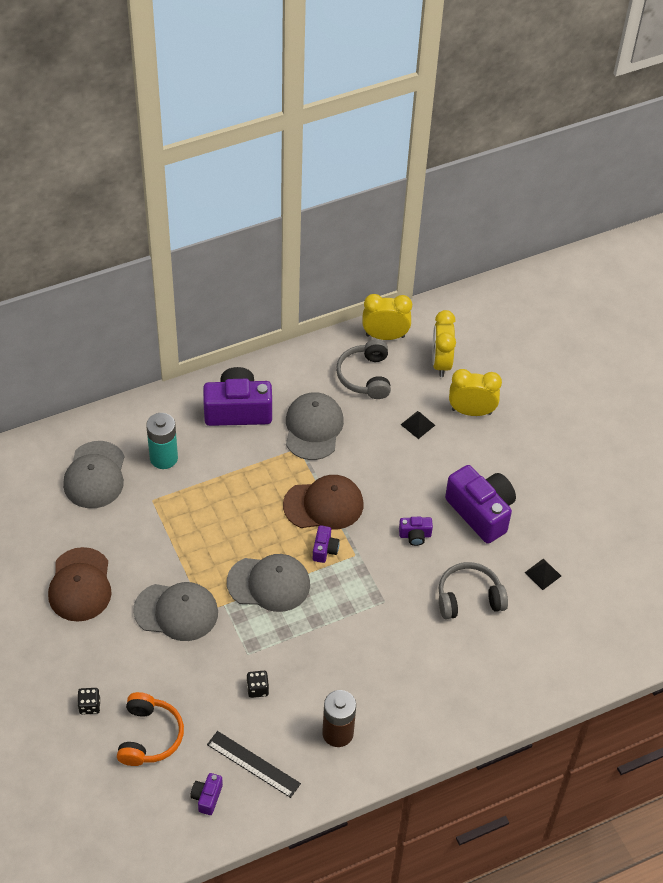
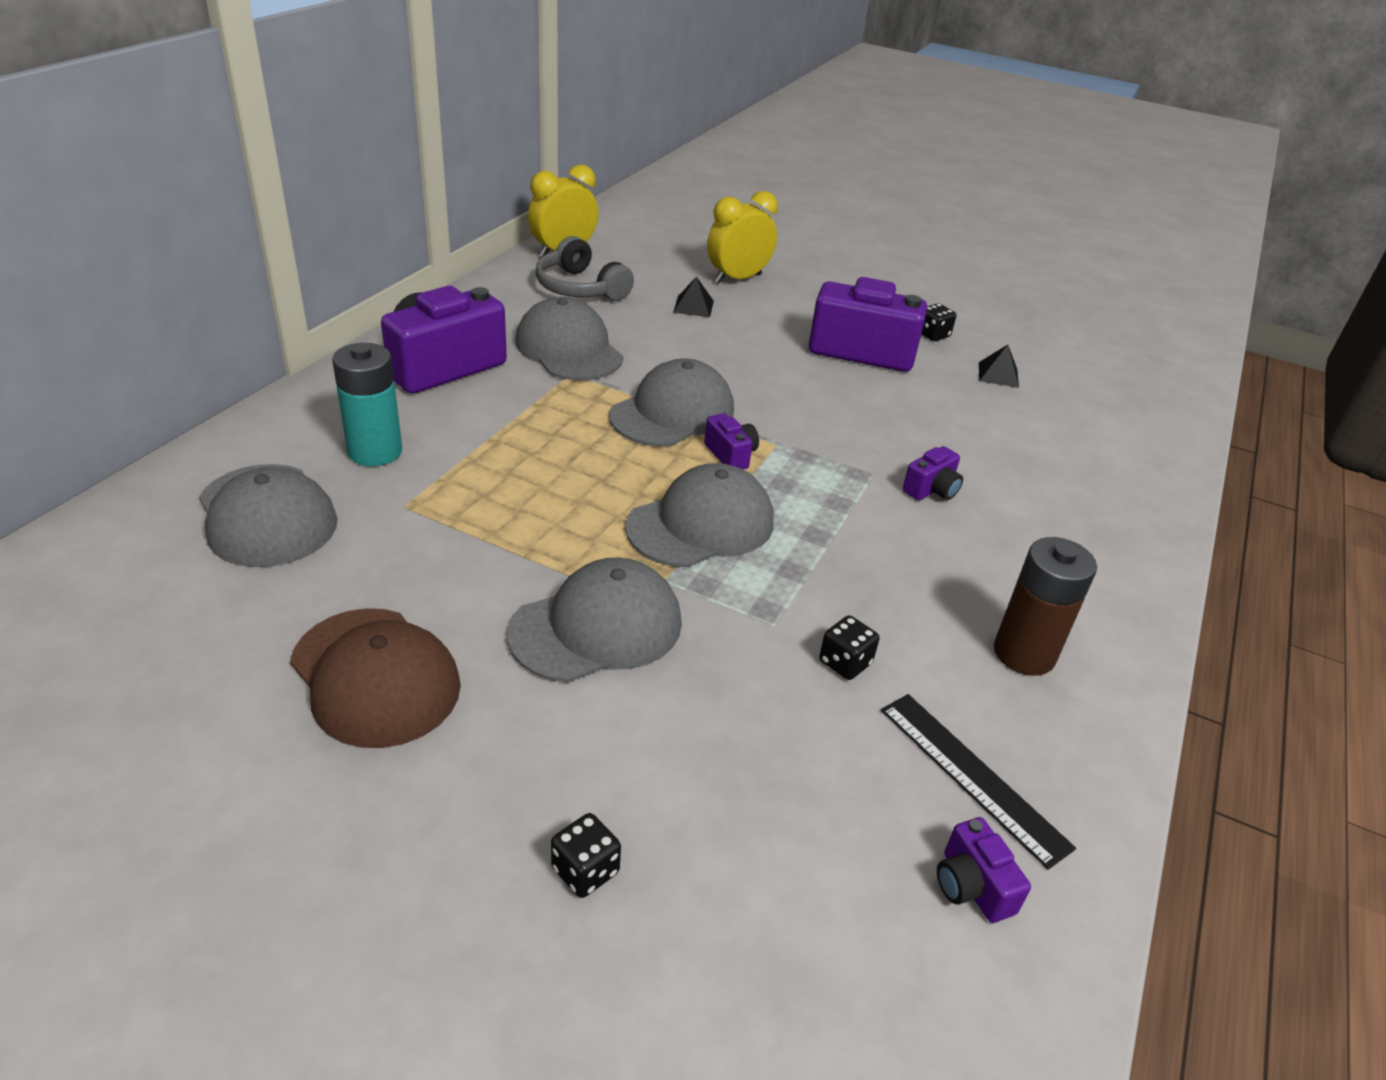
camera: 40 degrees left, 15 degrees down
orange headphones [117,692,184,766] -> none
black ruler [207,731,301,798] -> black ruler turned 60 degrees clockwise [881,694,1076,870]
brown cap [283,475,363,530] -> grey cap [609,358,734,446]
purple camera [399,517,433,546] -> purple camera moved to [903,446,963,500]
yellow clock [432,310,456,377] -> none
grey headphones [438,562,508,620] -> none
none -> black dice [921,303,956,341]

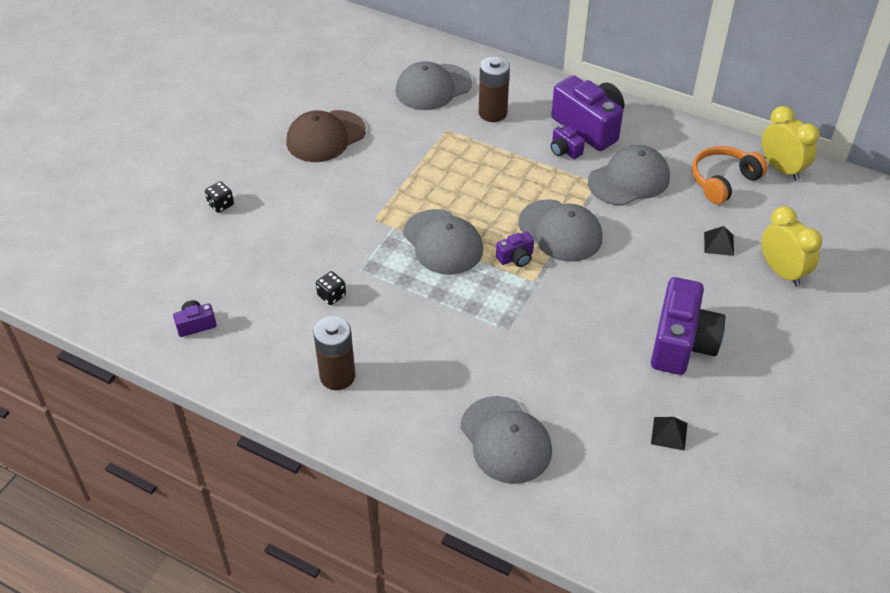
camera: 95 degrees right, 10 degrees up
turquoise battery [332,343,402,466] -> brown battery [479,56,510,122]
grey cap [507,558,682,683] -> grey cap moved to [460,396,552,484]
grey headphones [536,236,634,301] -> orange headphones [692,146,768,204]
black ruler [881,694,1076,870] -> none
purple camera [903,446,963,500] -> purple camera moved to [551,124,585,159]
black dice [921,303,956,341] -> none

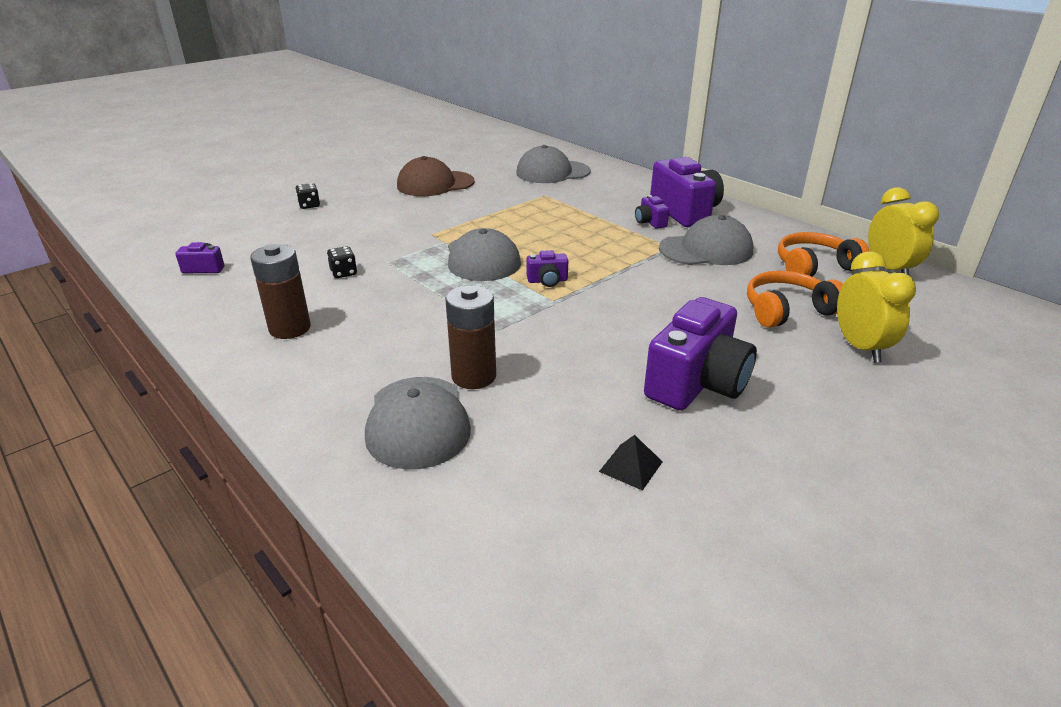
camera: 20 degrees right, 15 degrees down
brown battery [479,56,510,122] -> brown battery moved to [445,285,496,389]
grey cap [518,199,603,262] -> none
black pyramid [704,226,734,256] -> orange headphones [747,271,843,328]

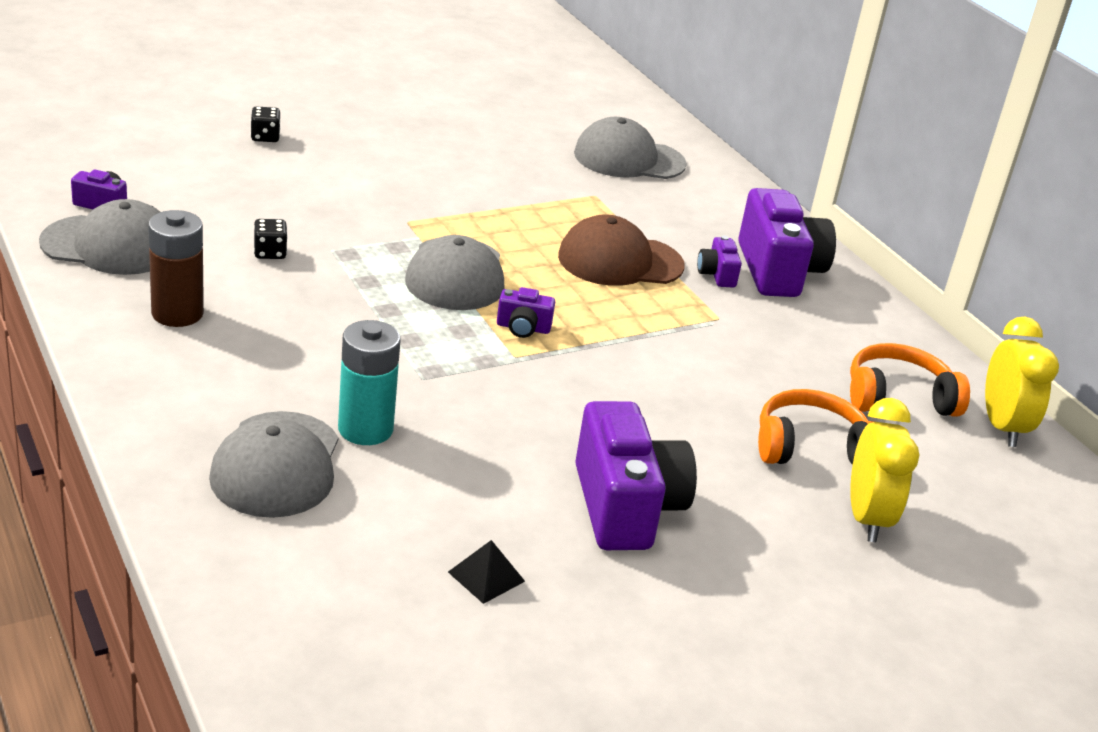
camera: 10 degrees right, 0 degrees up
brown cap [397,156,475,196] -> brown cap moved to [558,214,684,286]
brown battery [445,285,496,389] -> turquoise battery [338,320,401,445]
purple camera [644,297,757,411] -> purple camera turned 60 degrees counterclockwise [575,401,697,550]
grey cap [659,215,753,265] -> grey cap moved to [39,199,160,275]

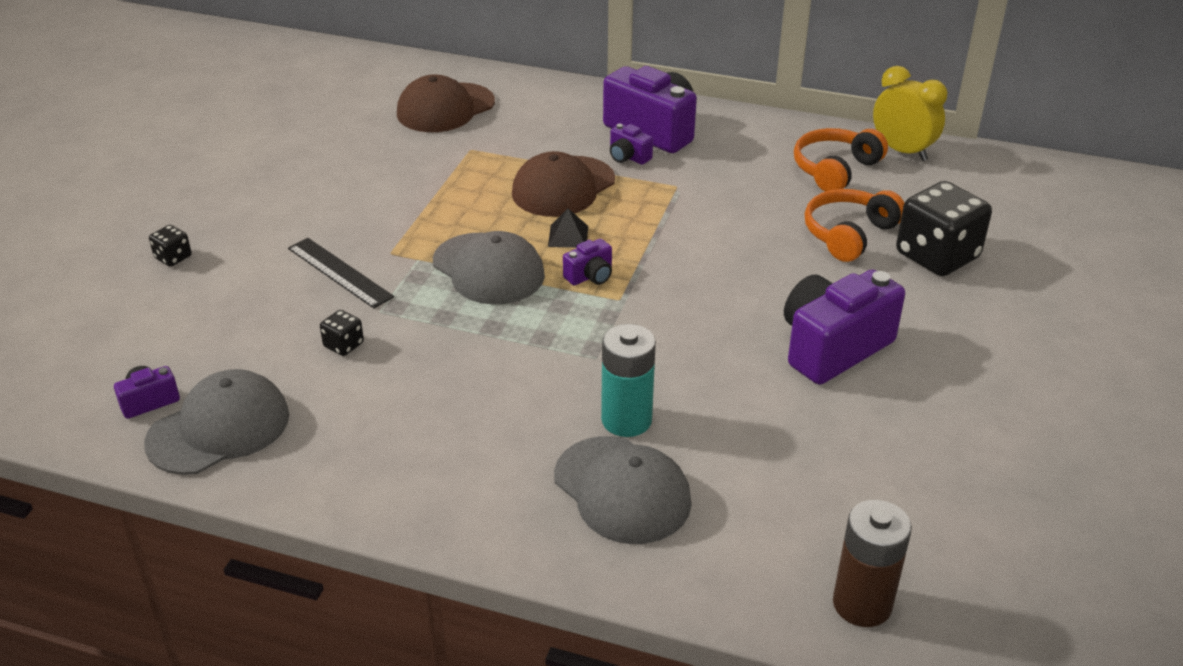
camera: 40 degrees left, 5 degrees up
brown battery [148,210,204,327] -> brown battery moved to [833,500,912,627]
black pyramid [448,540,525,604] -> black pyramid moved to [548,208,588,248]
grey cap [574,117,687,179] -> brown cap [397,74,495,132]
purple camera [575,401,697,550] -> purple camera turned 75 degrees counterclockwise [784,269,905,385]
yellow clock [850,398,920,542] -> black dice [896,181,992,276]
none -> black ruler [288,238,394,308]

